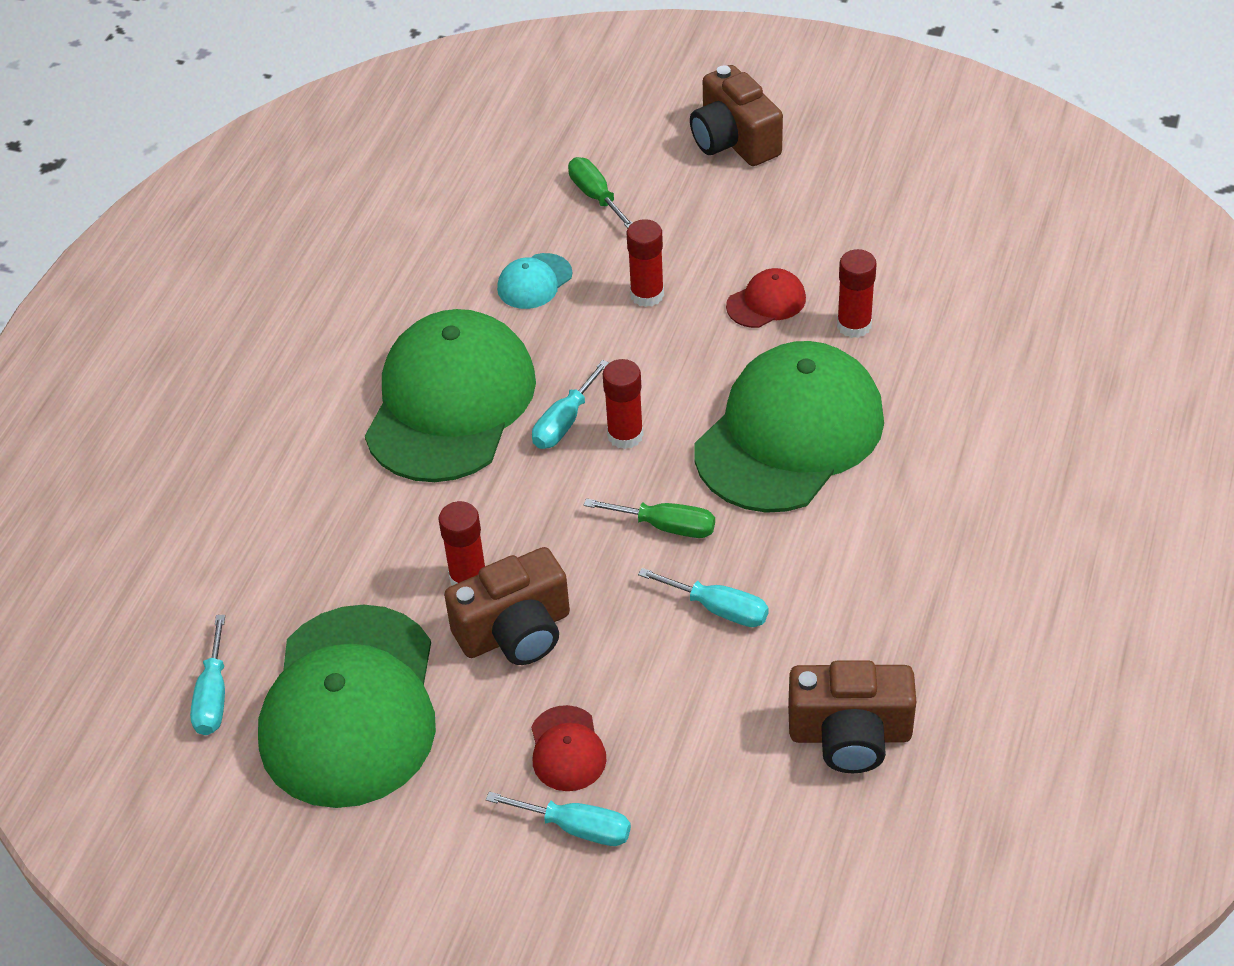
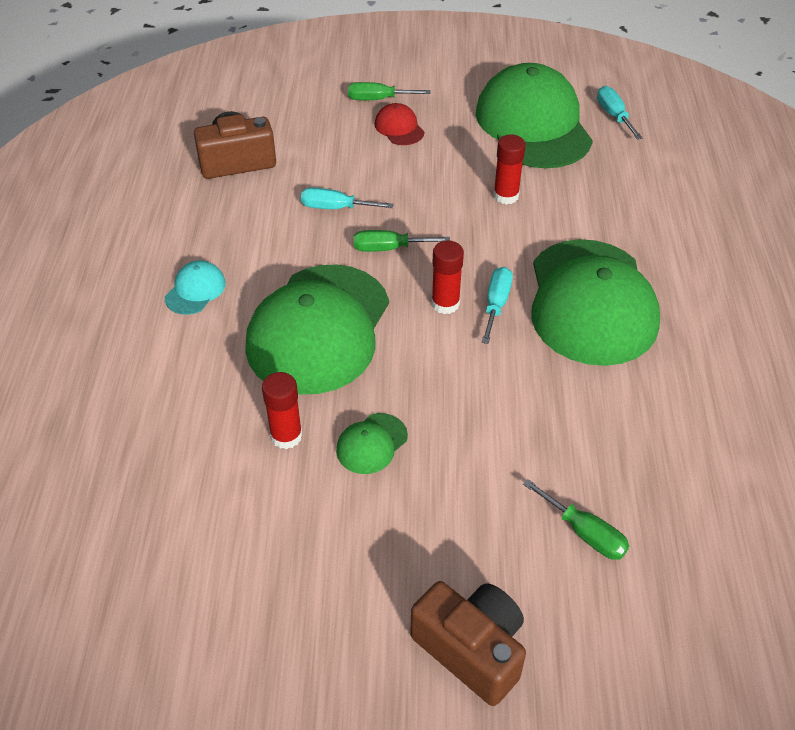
camera: 160 degrees right, 0 degrees up
brown camera [444,547,570,665] -> none
turquoise screwdriver [486,792,631,846] -> green screwdriver [348,82,431,100]
turquoise cap [497,253,572,309] -> turquoise cap moved to [165,260,226,315]
red glue stick [626,219,664,307] -> none
red cap [726,268,806,328] -> green cap [336,413,408,474]

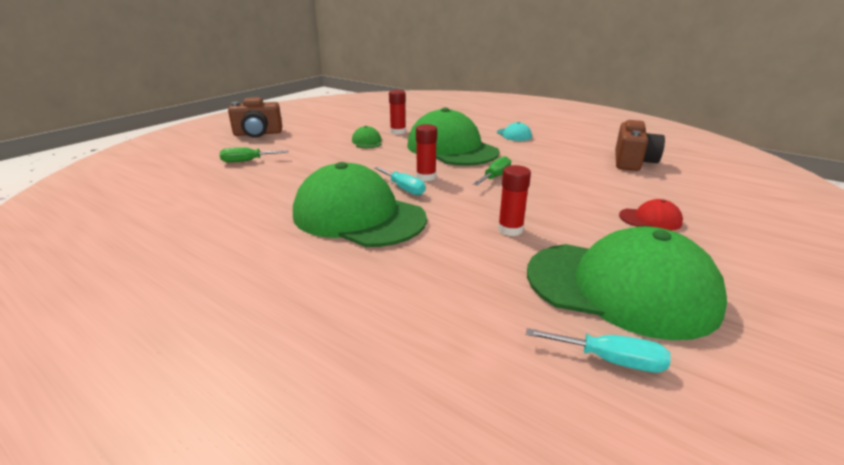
camera: 125 degrees right, 20 degrees down
turquoise screwdriver [301,187,394,209] -> none
green screwdriver [348,82,431,100] -> none

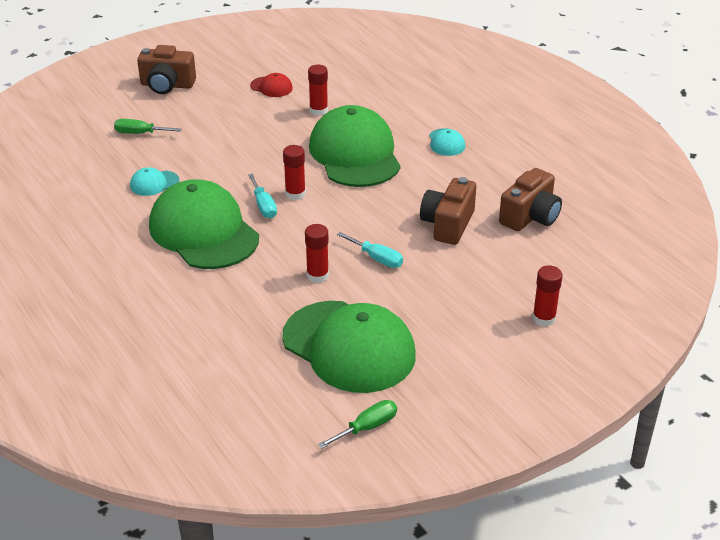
camera: 20 degrees right, 10 degrees up
green cap [352,126,382,148] -> none
green screwdriver [473,156,511,185] -> green screwdriver moved to [318,400,397,449]
turquoise screwdriver [526,328,671,373] -> turquoise screwdriver moved to [337,232,403,268]
red cap [619,199,683,231] -> red cap moved to [250,73,293,97]
none -> turquoise cap [130,167,179,196]
none -> brown camera [420,177,476,245]
none -> red glue stick [532,265,563,326]

